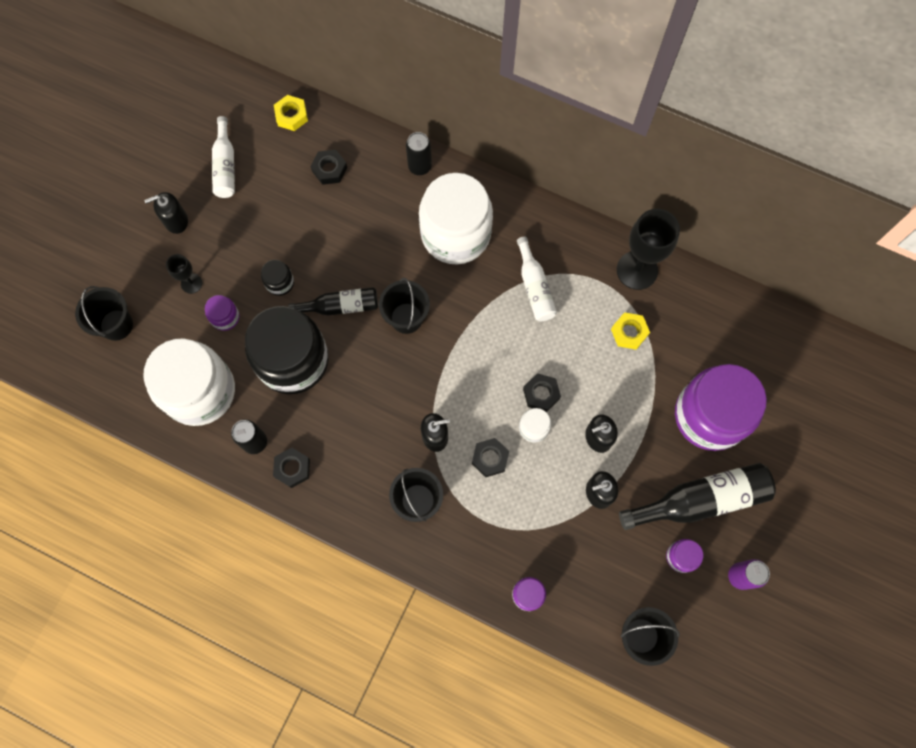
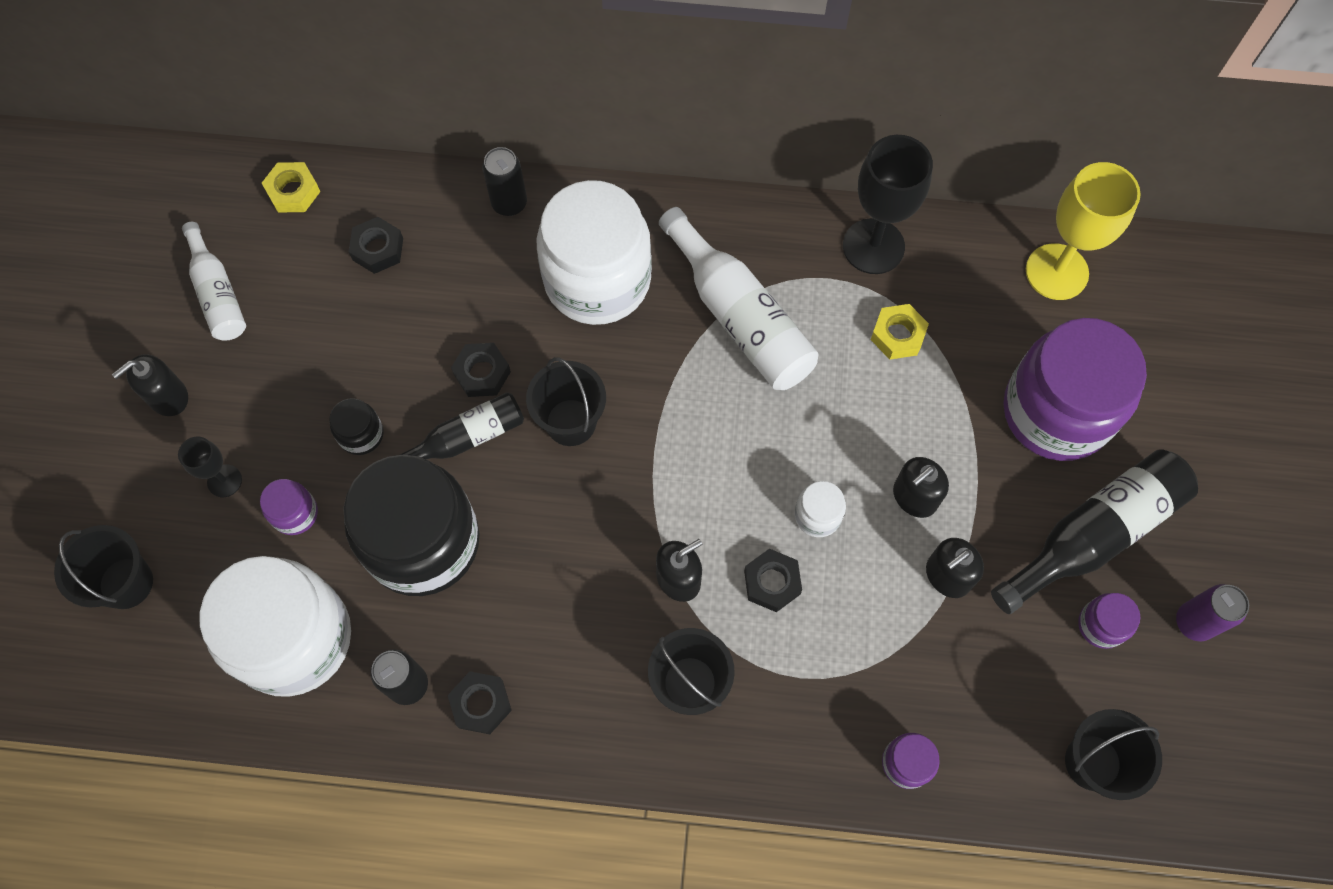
camera: 20 degrees left, 5 degrees down
white bottle [517,237,557,321] -> white bottle [659,207,819,390], size x1.63
black nut [523,373,561,412] -> black nut moved to [451,343,511,397]
none -> yellow goblet [1026,162,1141,300]

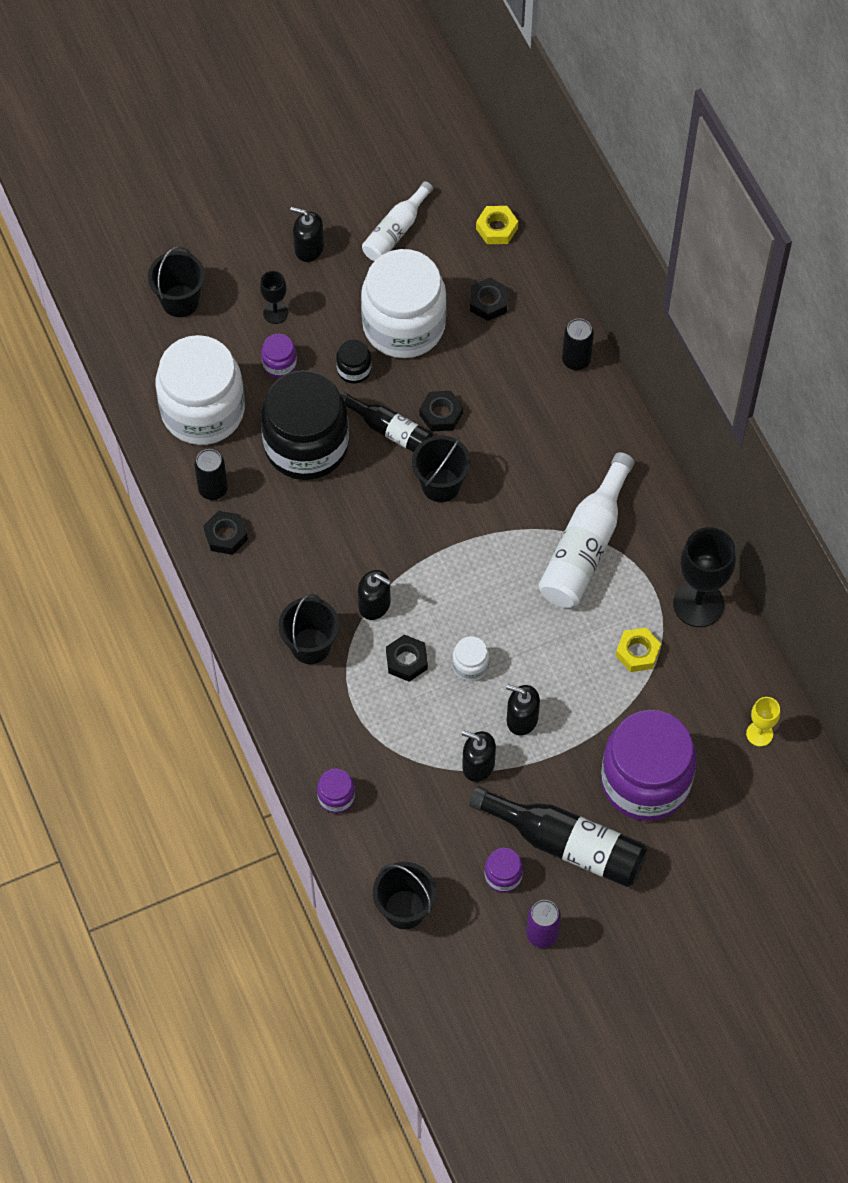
camera: 60 degrees right, 5 degrees down
white jar [537,180,652,325] -> white jar moved to [361,249,447,358]
yellow goblet [1026,162,1141,300] -> yellow goblet [746,697,780,747], size x0.52

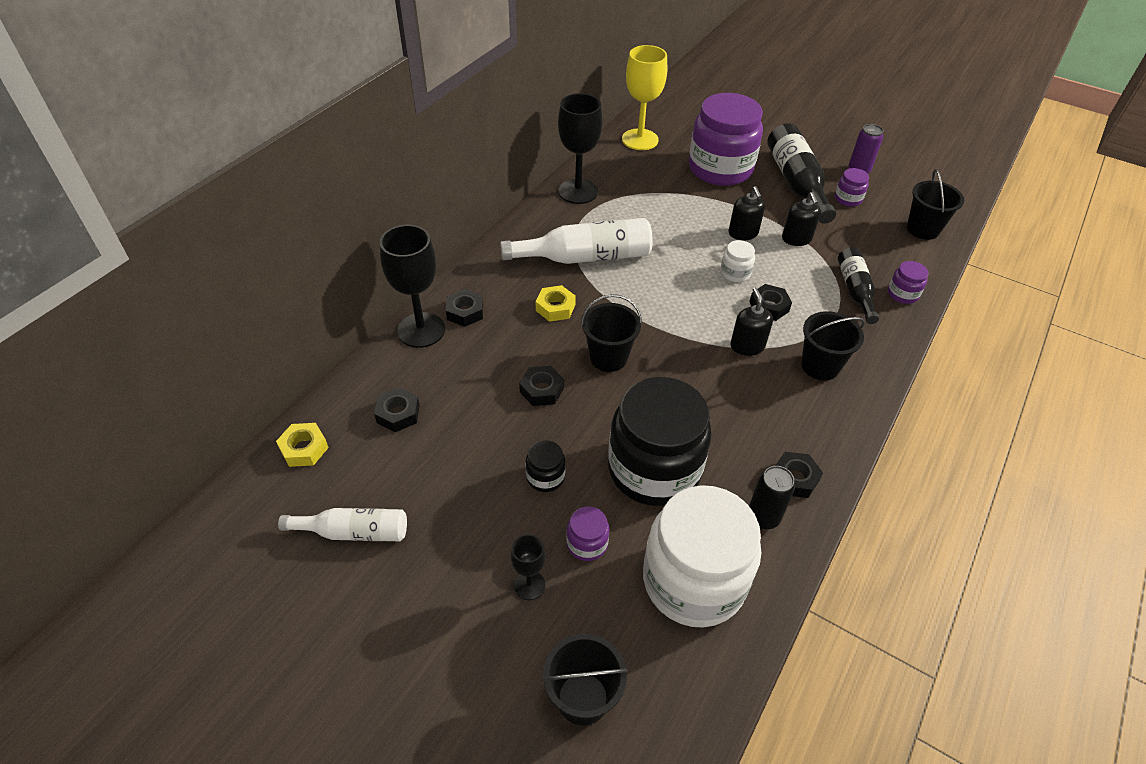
camera: 125 degrees left, 15 degrees down
black soap dispenser [290,207,324,262] -> none
black bottle [341,392,433,452] -> black bottle moved to [838,247,879,324]
white jar [361,249,447,358] -> none
black can [562,318,594,370] -> black goblet [380,225,445,348]
yellow nut [616,628,661,672] -> yellow nut moved to [536,285,576,322]
yellow goblet [746,697,780,747] -> yellow goblet [622,45,667,150], size x1.94
none -> black nut [446,289,483,327]

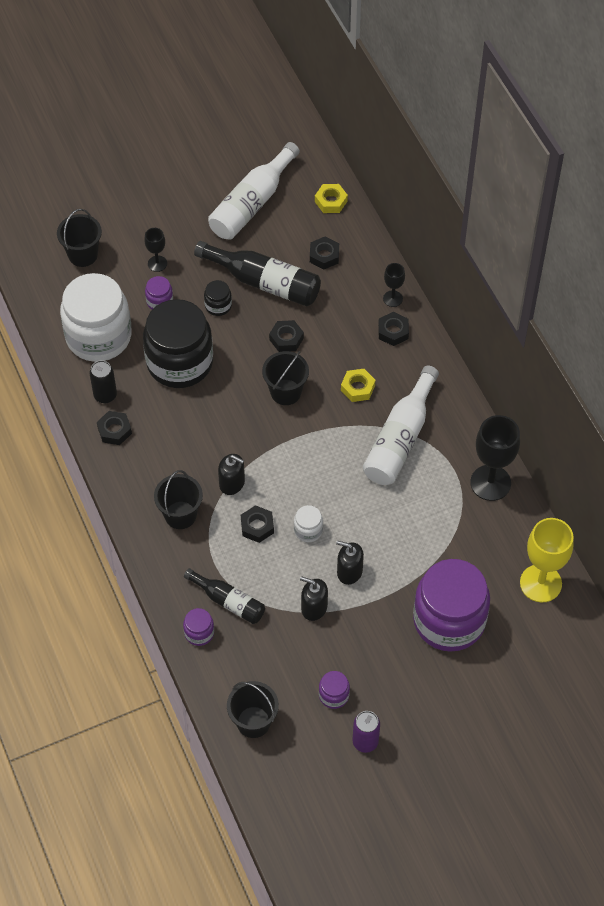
camera: 125 degrees right, 10 degrees up
white bottle [278,508,407,541] -> white bottle [208,142,300,239], size x1.63
black goblet [380,225,445,348] -> black goblet [383,263,405,307], size x0.52
black bottle [767,123,836,224] -> black bottle moved to [194,241,321,306]

